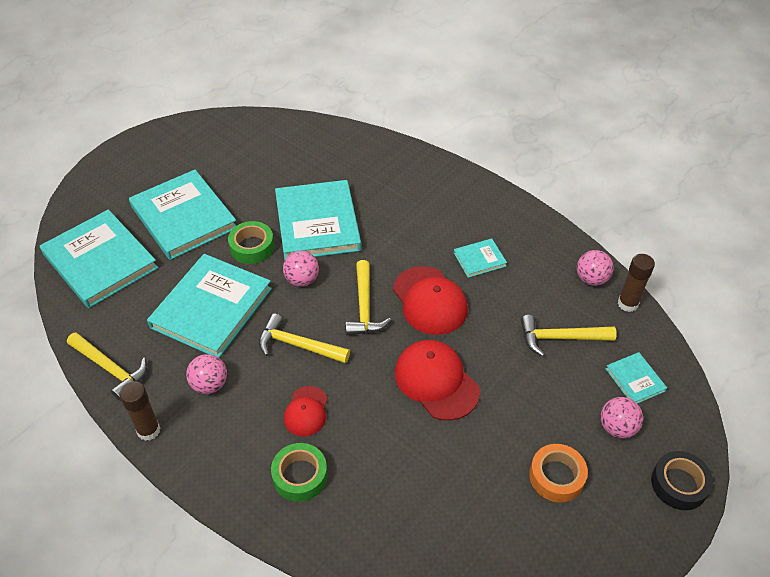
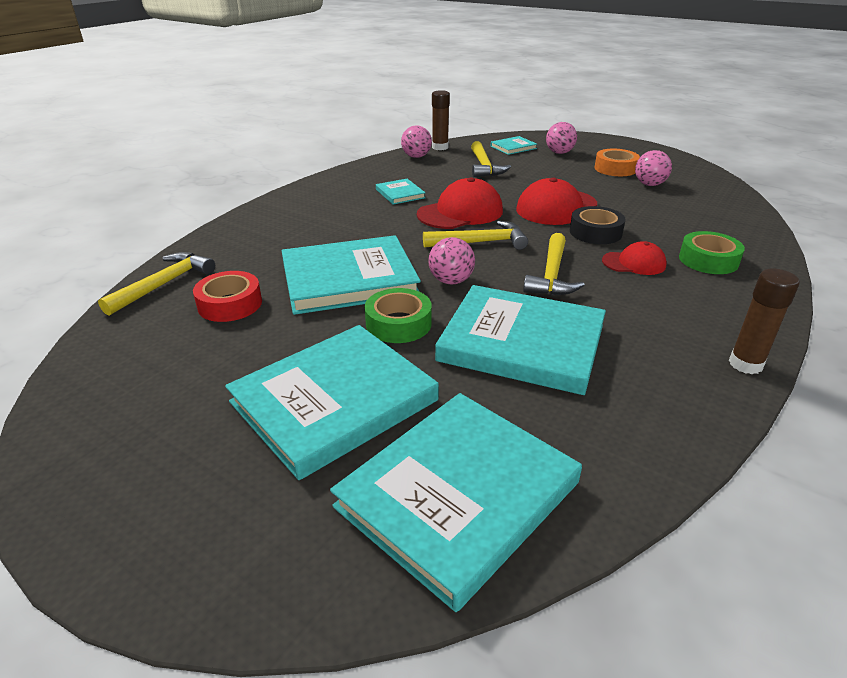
camera: 95 degrees left, 15 degrees down
yellow hammer [67,332,147,401] -> yellow hammer moved to [98,252,215,316]
pink ball [186,354,227,394] -> pink ball moved to [635,150,672,186]
black tape [651,451,713,510] -> black tape moved to [570,206,626,244]
none -> red tape [193,271,262,322]

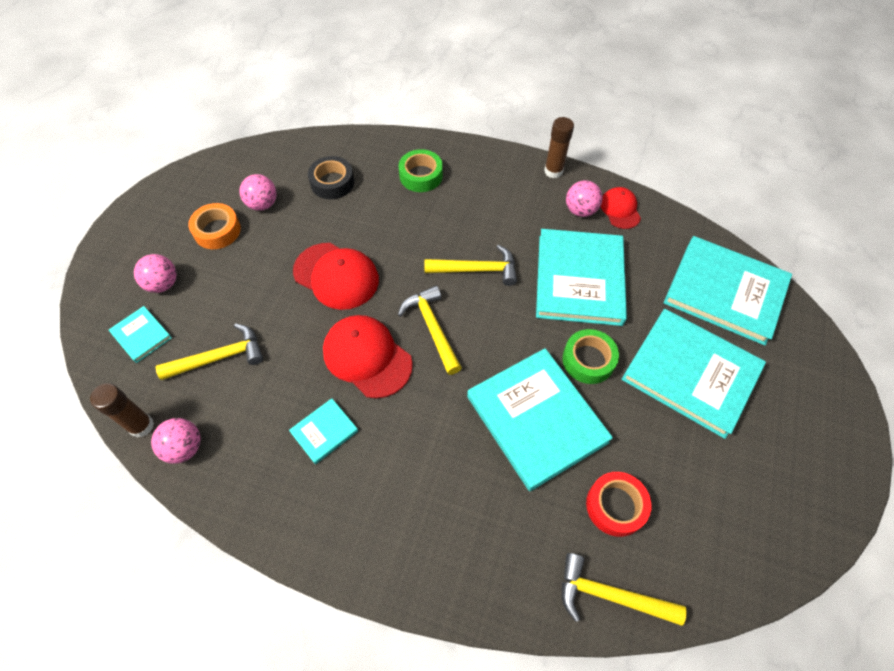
camera: 105 degrees left, 25 degrees up
pink ball [428,237,475,285] -> pink ball moved to [566,180,603,217]
black tape [570,206,626,244] -> black tape moved to [308,156,354,199]
red cap [602,241,667,275] -> red cap moved to [601,187,641,229]

